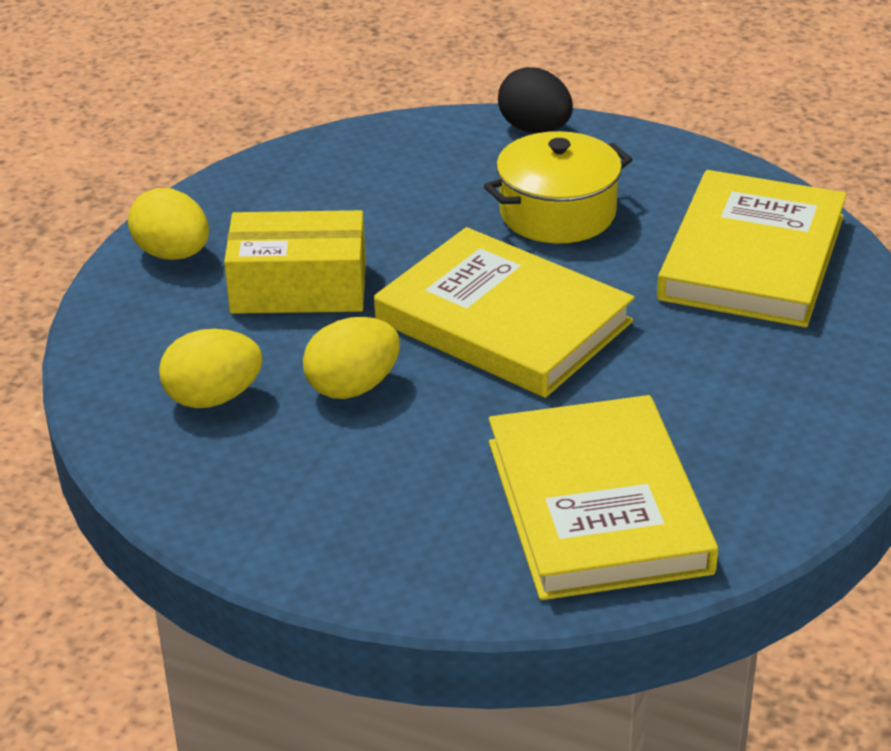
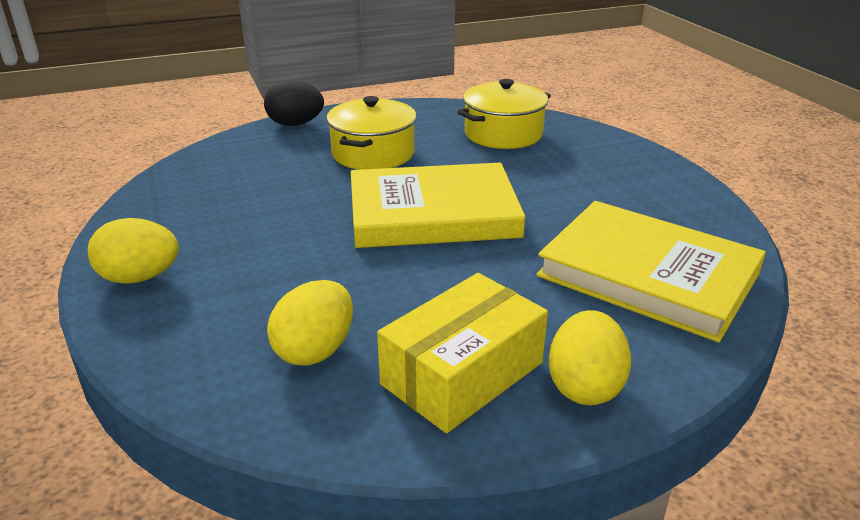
camera: 45 degrees left, 5 degrees down
yellow box [224,210,366,314] -> yellow box moved to [377,273,548,433]
yellow egg [303,317,400,399] -> yellow egg moved to [548,310,631,405]
yellow book [657,170,847,327] -> yellow pot [457,79,551,149]

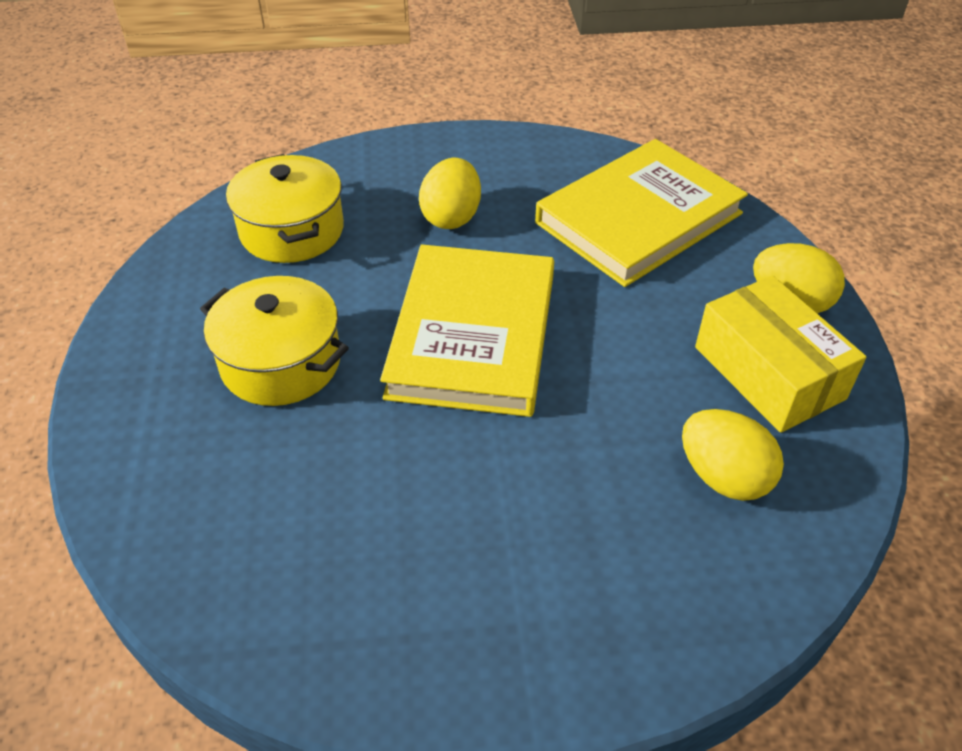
camera: 75 degrees left, 15 degrees up
yellow egg [88,218,179,284] -> yellow egg moved to [419,158,481,229]
black egg [264,80,324,126] -> none

